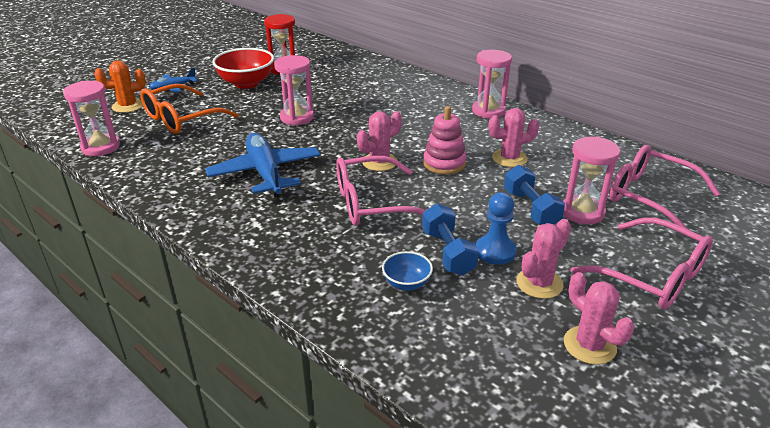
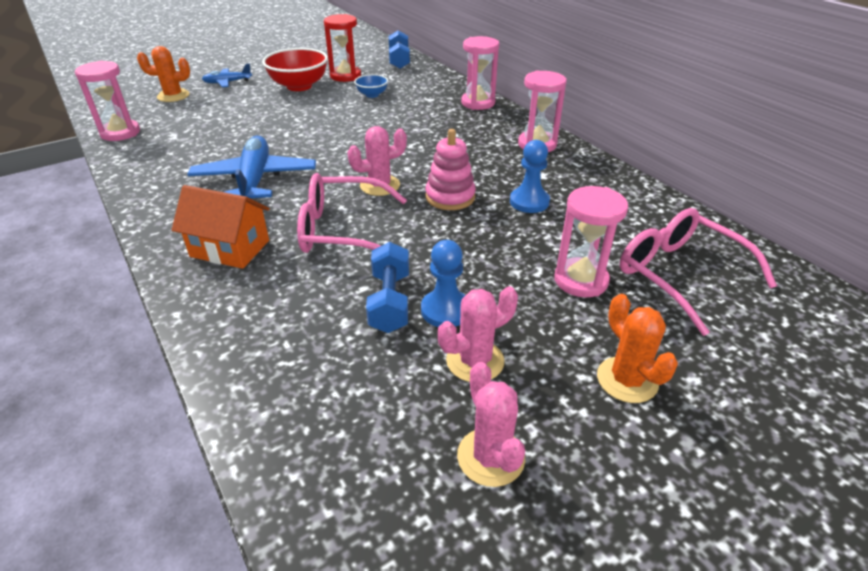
camera: 15 degrees right, 5 degrees up
orange glasses [140,84,239,134] -> none
pink hourglass [274,55,314,126] -> pink hourglass moved to [461,36,499,110]
blue bowl [382,251,433,291] -> blue bowl moved to [354,74,388,98]
pink cactus [489,108,539,167] -> blue pawn [510,140,550,213]
blue dumbbell [504,165,565,225] -> blue dumbbell moved to [389,30,410,69]
pink glasses [571,217,713,309] -> orange cactus [597,294,678,403]
none -> orange house [172,185,270,269]

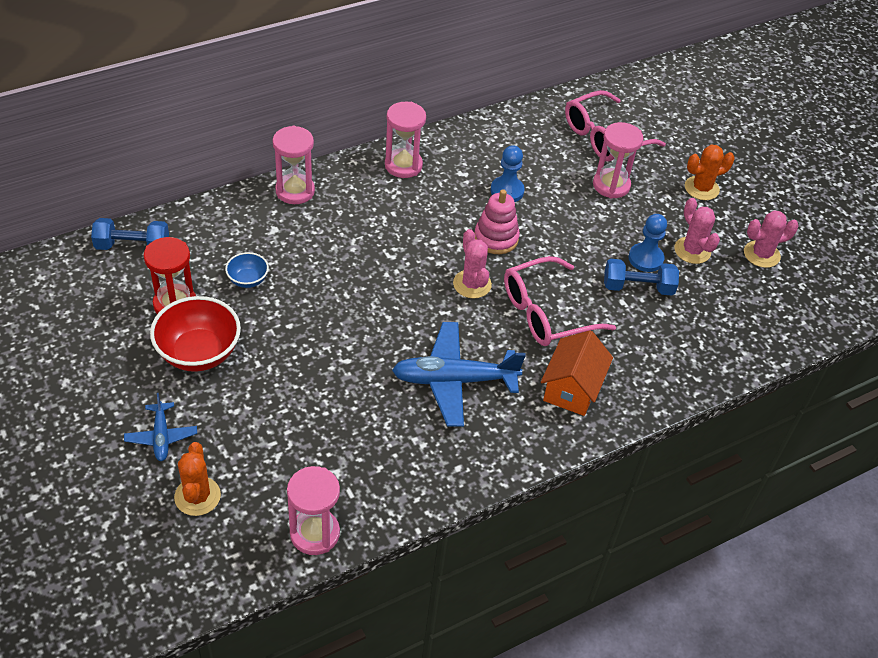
camera: 90 degrees left, 10 degrees up
pink glasses [297,173,407,253] -> pink glasses turned 60 degrees clockwise [504,256,616,346]

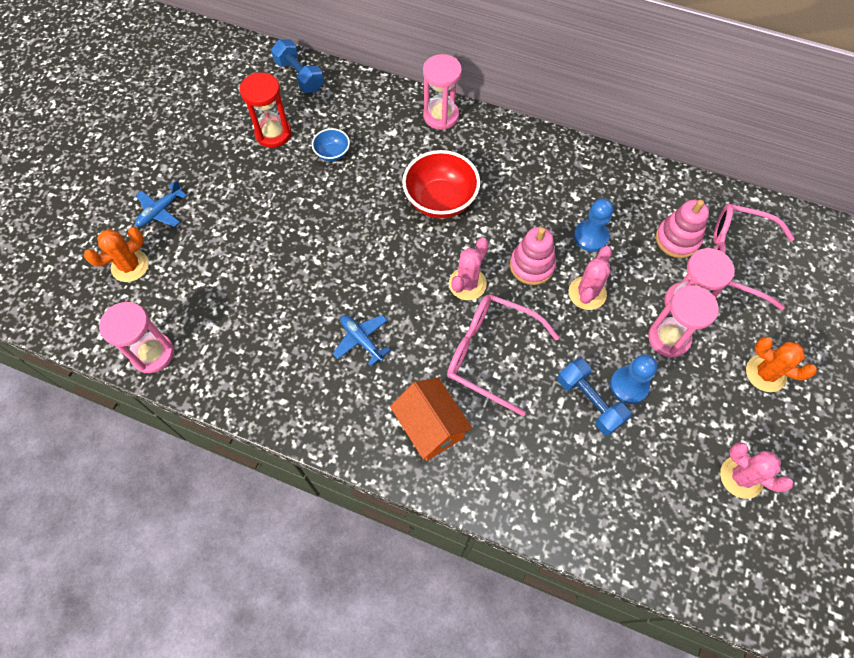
camera: 55 degrees right, 15 degrees up
red bowl [150,296,241,372] -> red bowl moved to [402,150,480,219]
pink hourglass [385,102,426,178] -> pink hourglass moved to [648,285,719,358]
blue plane [392,322,526,427] -> blue plane [333,315,391,366], size x0.52
orange house [541,330,613,416] -> orange house turned 75 degrees clockwise [390,378,473,461]
pink cactus [674,198,720,264] -> pink cactus moved to [569,246,612,310]
none -> pink stacking toy [656,200,709,258]

